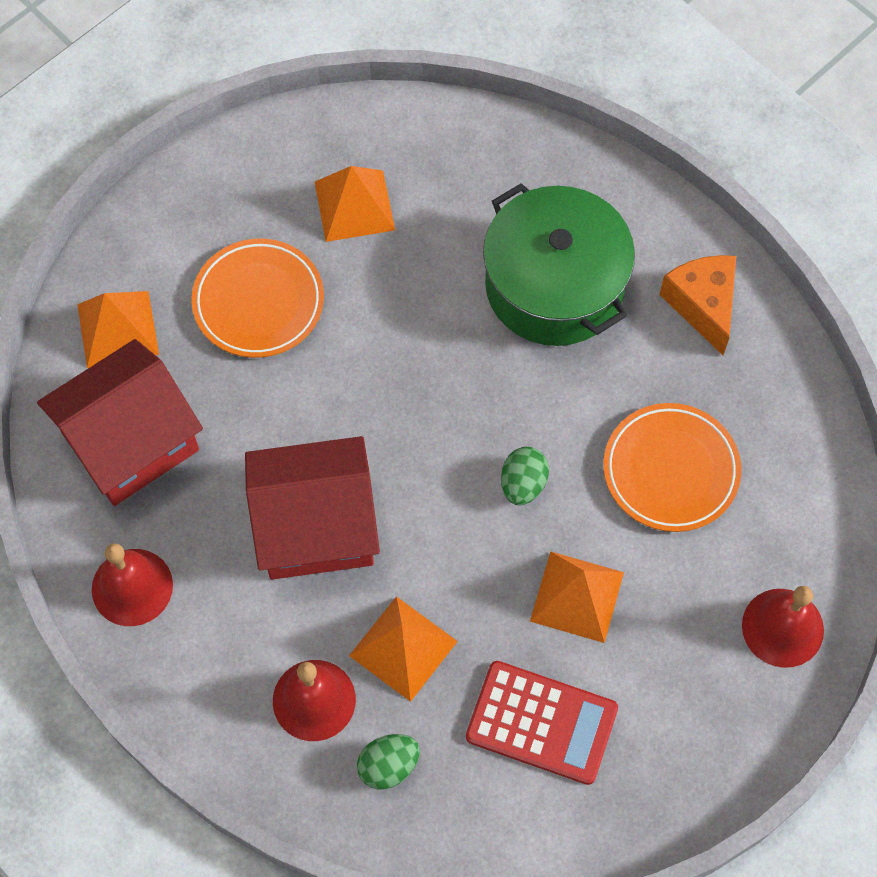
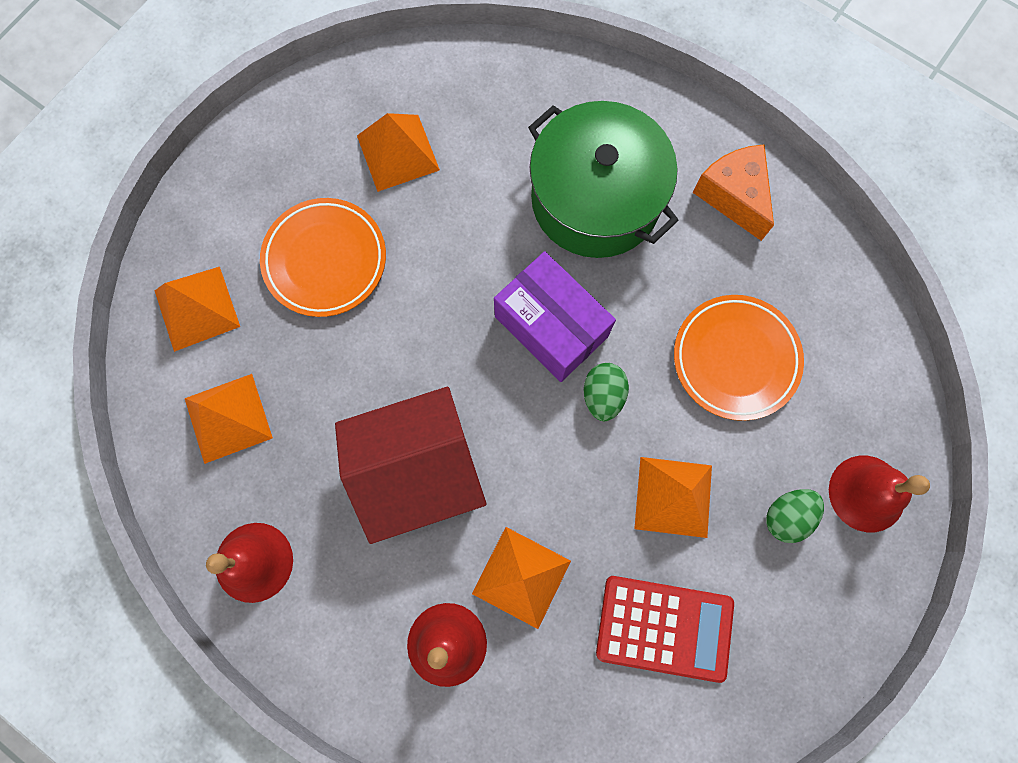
camera: 10 degrees left, 10 degrees up
red house [37,339,203,506] -> orange pyramid [185,374,273,464]
green egg [357,734,420,790] -> green egg moved to [766,489,824,543]
none -> purple box [494,251,616,382]

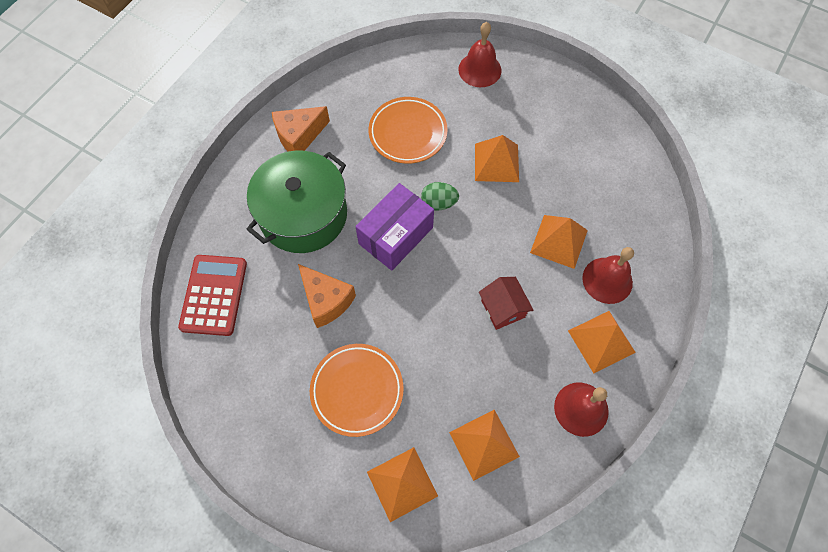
camera: 95 degrees left, 10 degrees down
red house [335,387,486,544] -> red house [479,277,534,330], size x0.52
orange pyramid [357,113,440,192] -> orange pyramid moved to [568,311,636,373]
red calculator [596,576,734,683] -> red calculator moved to [178,255,247,336]
green egg [766,489,824,543] -> none
none -> orange cheese [298,264,356,328]

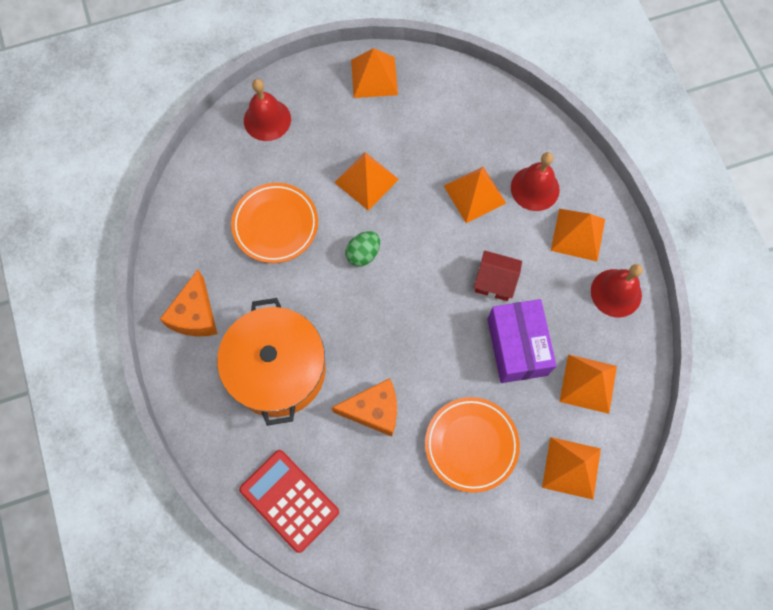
camera: 50 degrees left, 5 degrees up
green pot [246,151,347,253] -> orange pot [217,298,326,426]
purple box [355,183,434,271] -> purple box moved to [487,299,557,383]
none -> orange pyramid [351,48,398,98]

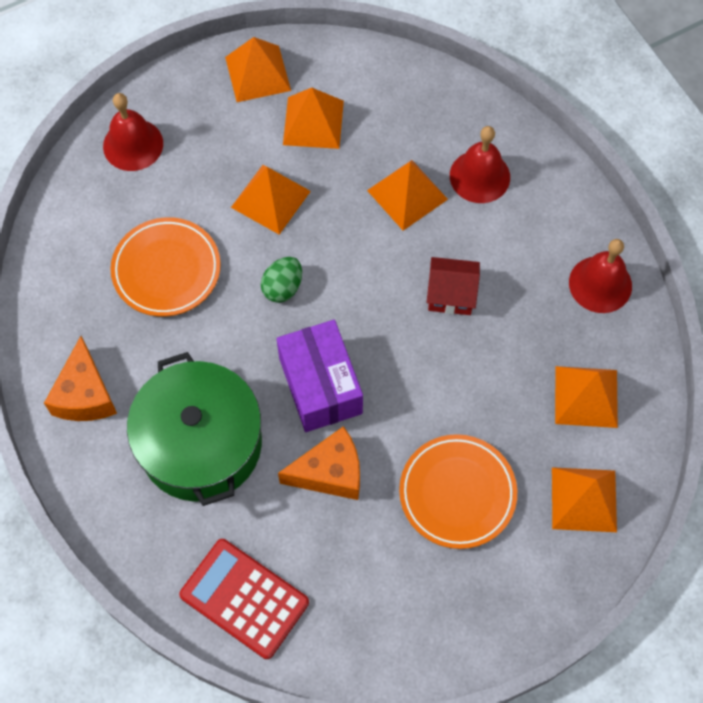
camera: 10 degrees left, 5 degrees down
orange pot [217,298,326,426] -> green pot [127,352,262,506]
purple box [487,299,557,383] -> purple box moved to [276,320,363,432]
orange pyramid [551,209,605,261] -> orange pyramid moved to [283,88,344,149]

